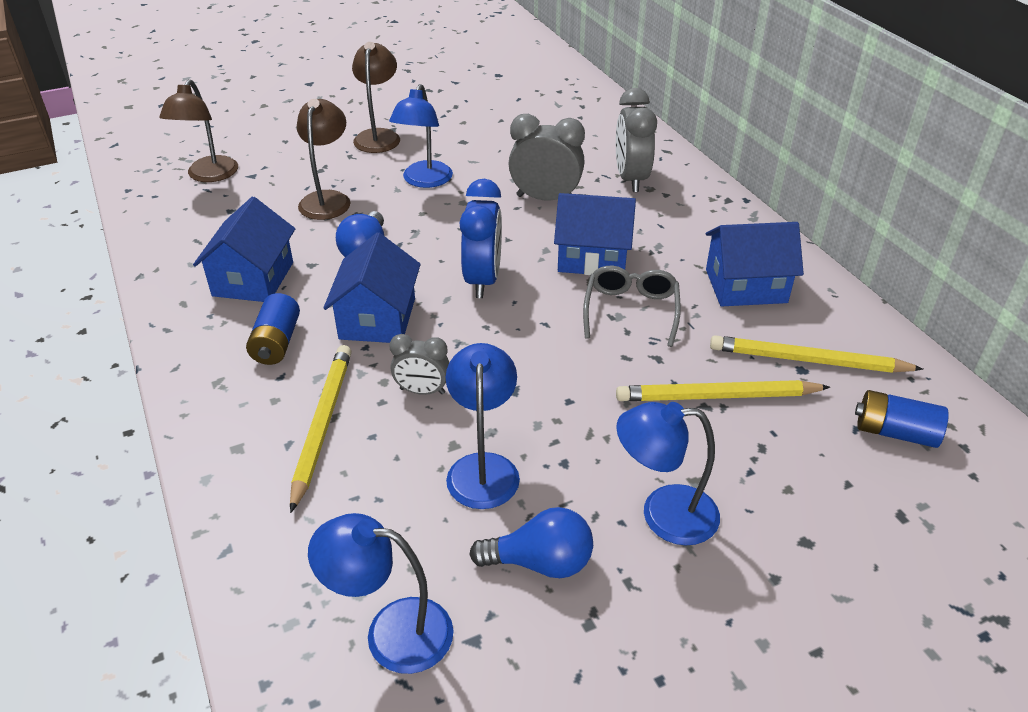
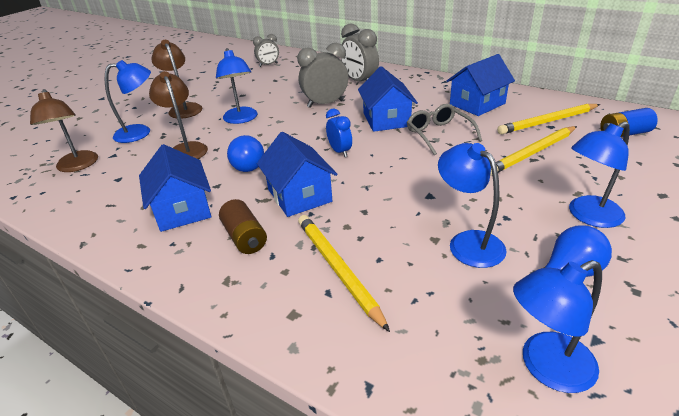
camera: 30 degrees left, 5 degrees down
blue battery [246,293,300,365] -> brown battery [219,199,267,254]
grey clock [390,334,449,395] -> grey clock moved to [253,34,279,67]
blue clock [459,179,502,298] -> blue clock [326,108,352,157], size x0.61
blue house [554,193,636,275] -> blue house turned 75 degrees counterclockwise [358,66,418,132]
none -> blue lamp [105,60,151,143]

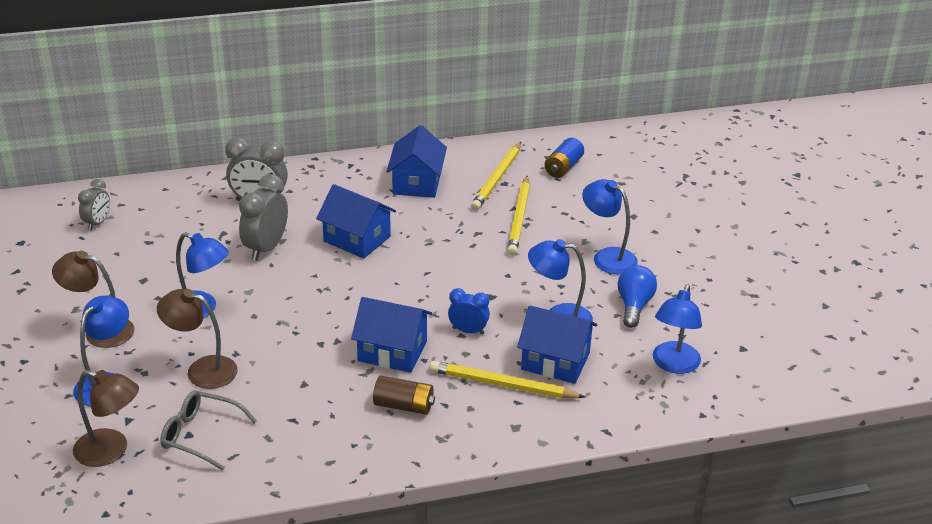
camera: 50 degrees left, 0 degrees up
blue house [139,144,211,232] -> blue house moved to [517,305,597,384]
blue light bulb [227,135,264,172] -> none
blue clock [326,108,352,157] -> blue clock moved to [448,288,490,334]
grey glasses [407,104,482,155] -> grey glasses moved to [160,390,257,471]
blue lamp [569,121,630,228] -> blue lamp turned 120 degrees clockwise [582,179,638,274]

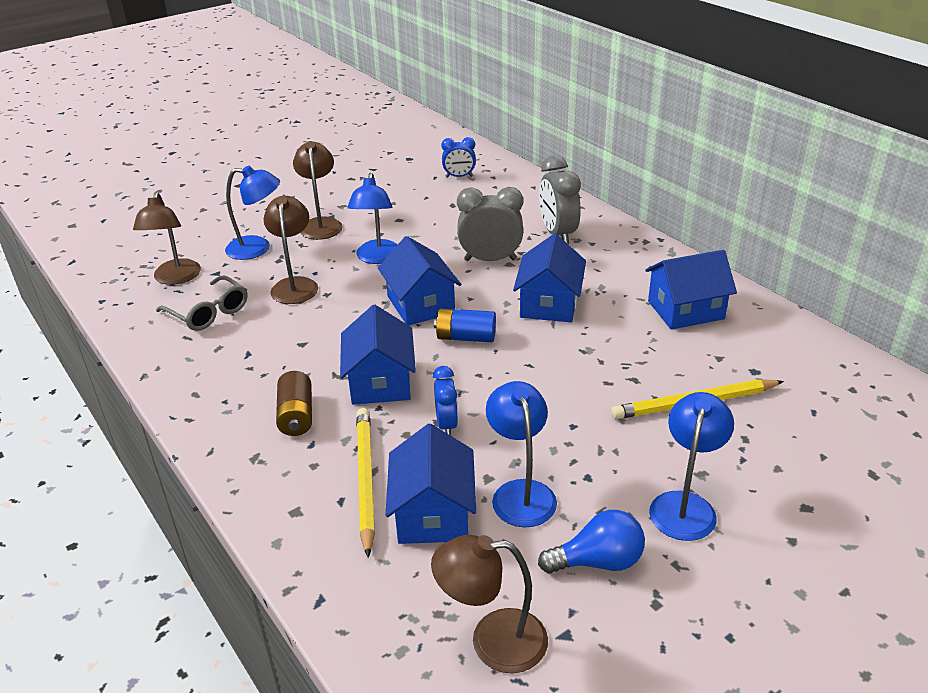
camera: 70 degrees right, 0 degrees up
grey clock [78,179,110,230] -> blue clock [441,137,476,178]
grey glasses [160,390,257,471] -> grey glasses turned 135 degrees clockwise [156,276,248,331]
yellow pencil [471,142,521,210] -> none
blue battery [545,138,584,178] -> blue battery moved to [434,308,496,342]
blue lamp [653,285,702,374] -> brown lamp [431,535,548,673]
none -> blue house [378,236,462,325]

